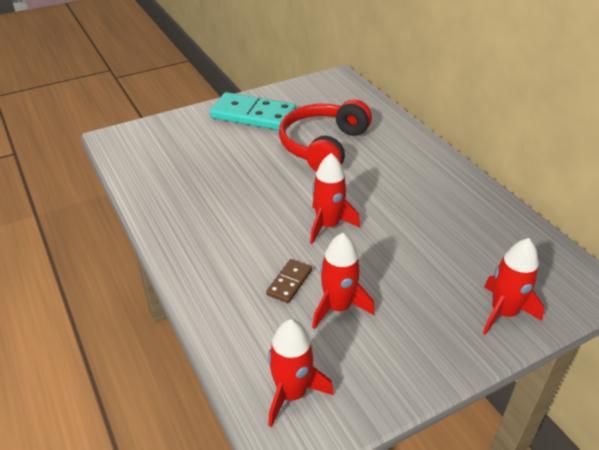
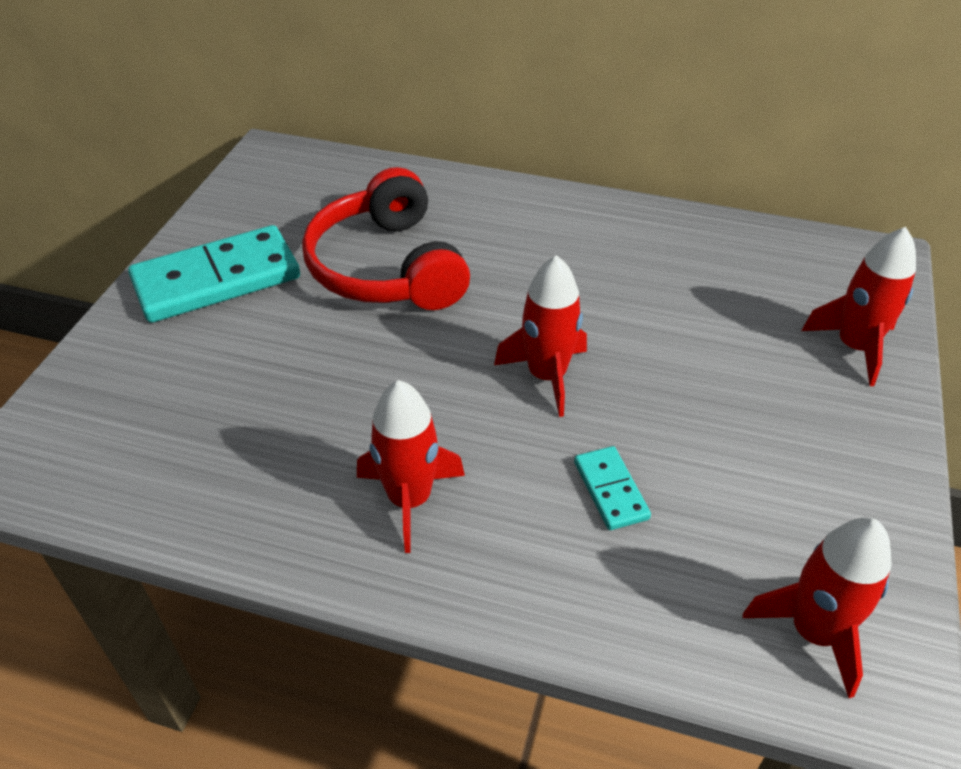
camera: 45 degrees left, 5 degrees up
brown domino [266,259,312,303] -> turquoise domino [574,446,651,530]
red rocket [312,233,375,329] -> red rocket moved to [357,380,465,553]

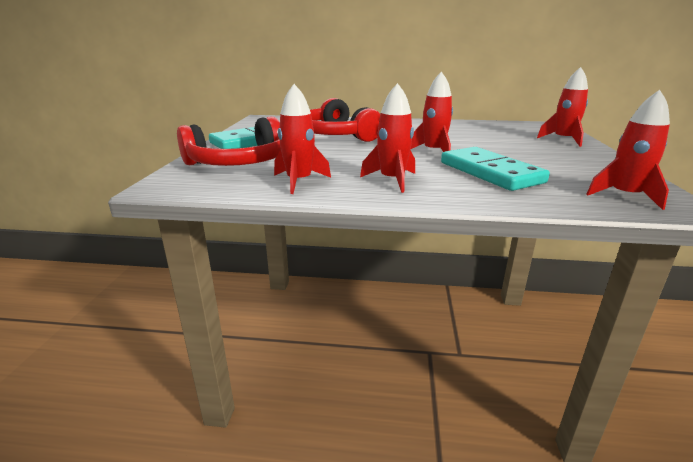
camera: 10 degrees left, 20 degrees down
turquoise domino [574,446,651,530] -> turquoise domino [441,147,550,191], size x2.11
none -> red headphones [177,116,281,166]
none -> red rocket [274,84,331,194]

